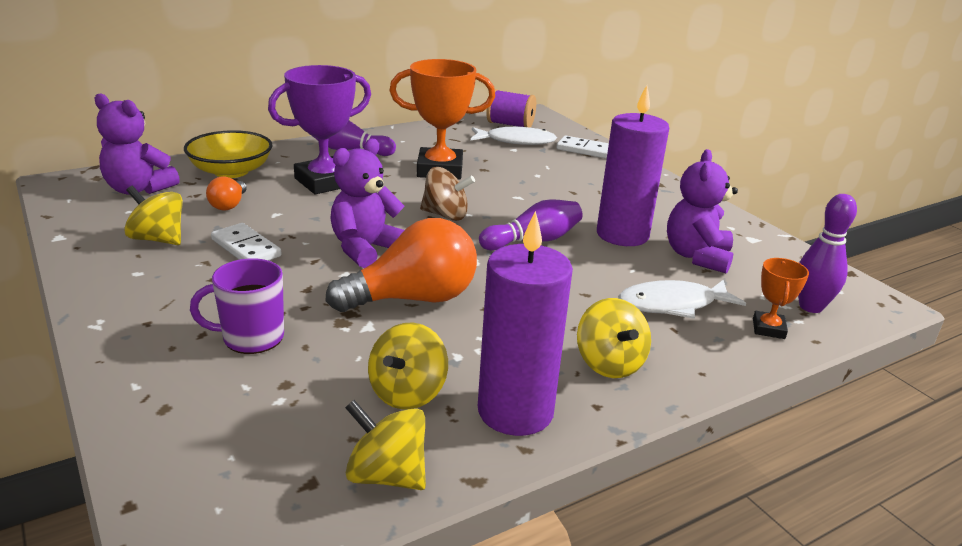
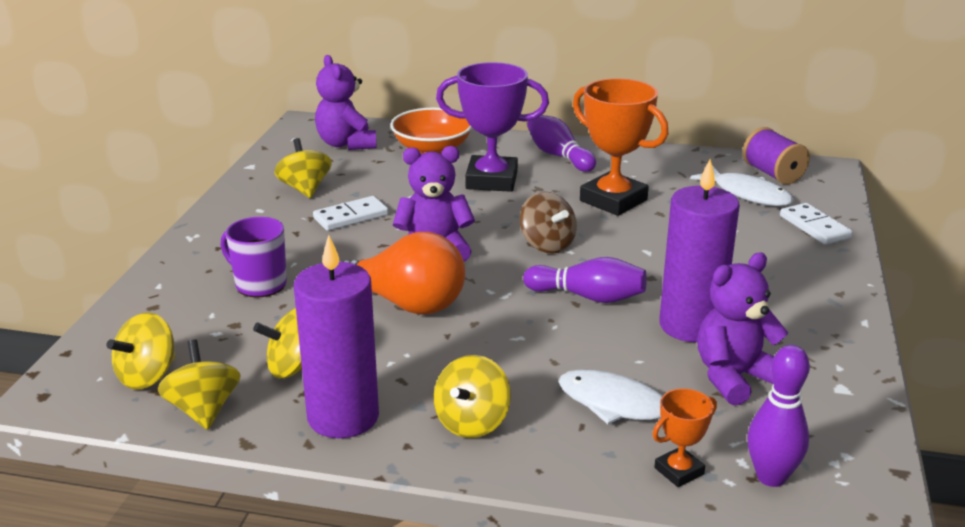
camera: 45 degrees right, 0 degrees up
yellow bowl [184,130,272,178] -> orange bowl [390,107,472,154]
orange light bulb [206,176,247,210] -> none
white domino [211,223,281,261] -> white domino turned 60 degrees clockwise [313,196,388,231]
none -> yellow spinning top [106,313,176,390]

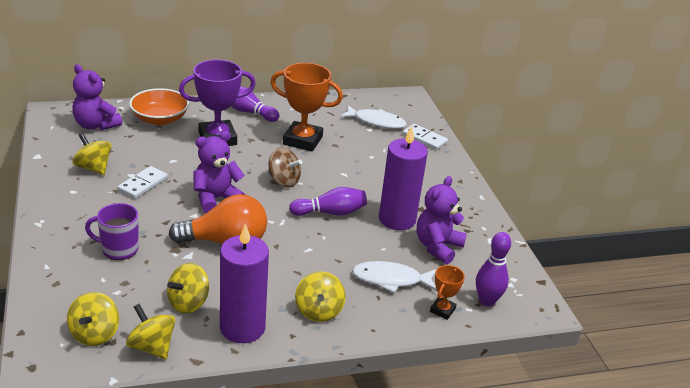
camera: 30 degrees left, 5 degrees up
purple spool [742,127,810,184] -> none

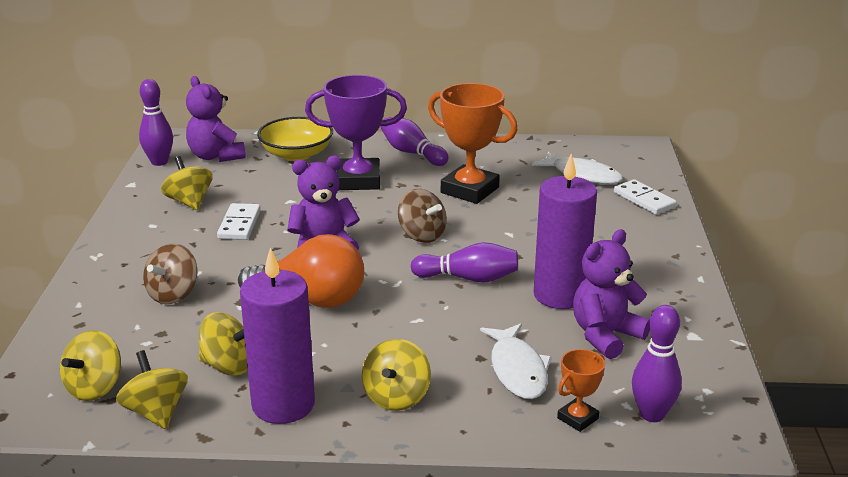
camera: 20 degrees right, 5 degrees down
purple mug [85,203,138,260] -> brown spinning top [143,243,197,304]
white domino [117,166,168,199] -> white domino turned 45 degrees counterclockwise [217,203,261,240]
orange bowl [129,88,189,125] -> yellow bowl [257,117,333,161]
yellow spinning top [167,263,209,314] -> yellow spinning top turned 135 degrees counterclockwise [199,312,248,376]
white fish [352,261,437,293] -> white fish turned 120 degrees counterclockwise [480,323,552,399]
none -> purple bowling pin [139,79,173,166]

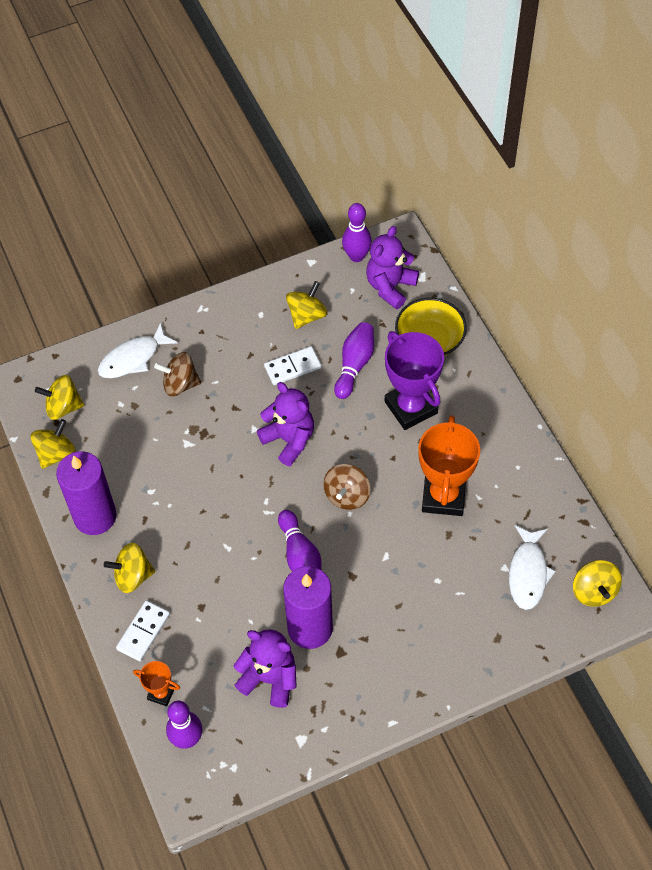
camera: 65 degrees right, 30 degrees up
yellow spinning top [199,312,248,376] -> yellow spinning top moved to [573,560,622,607]
orange light bulb [238,234,364,308] -> none
purple bowling pin [381,117,449,166] -> purple bowling pin moved to [334,322,374,399]
white fish [480,323,552,399] -> white fish moved to [98,323,178,378]
white domino [614,179,677,215] -> white domino moved to [116,600,170,662]

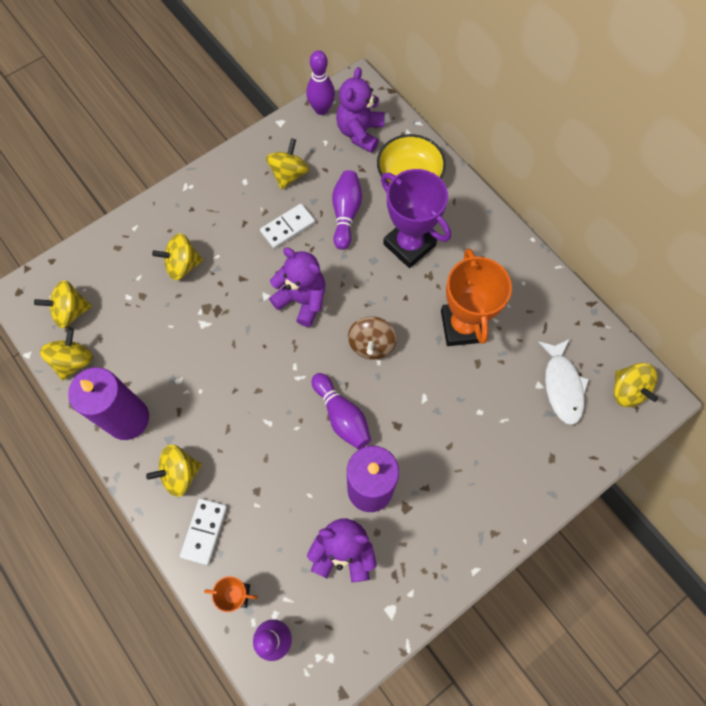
camera: 15 degrees left, 10 degrees up
white fish [98,323,178,378] -> none
brown spinning top [154,352,201,396] -> yellow spinning top [152,233,203,280]

